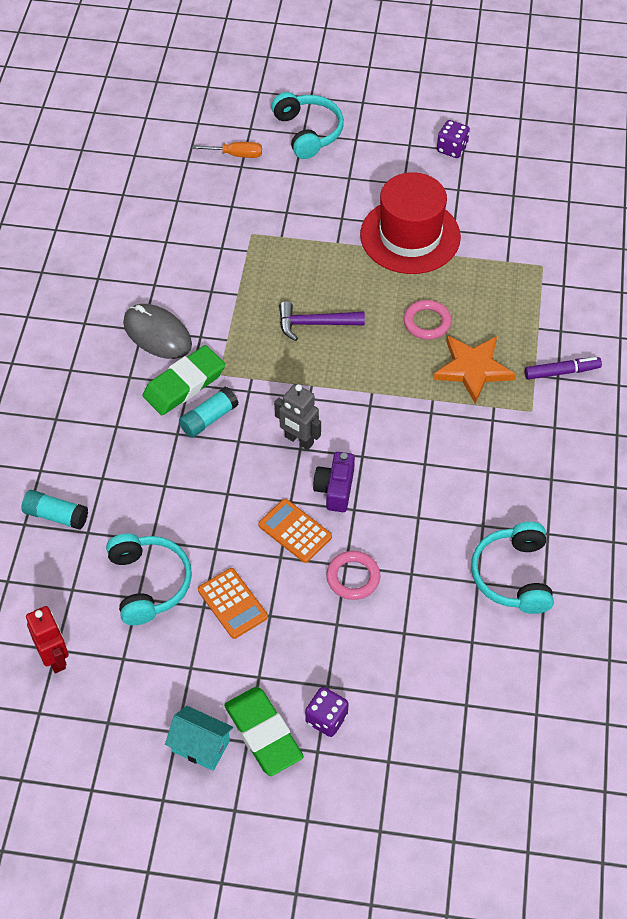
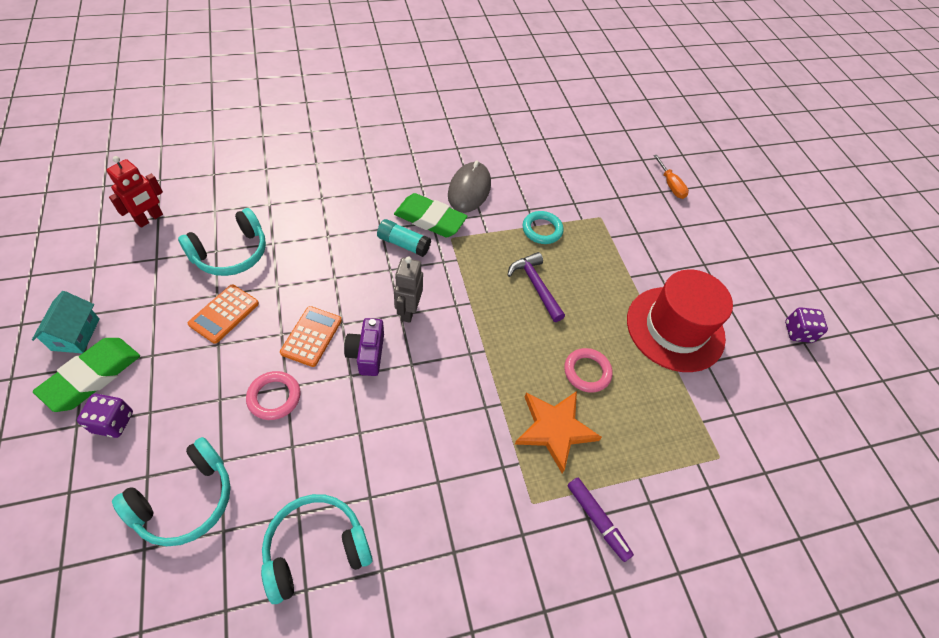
camera: 60 degrees right, 0 degrees up
turquoise glue stick [21,490,88,530] -> none
turquoise headphones [271,92,344,159] -> turquoise headphones moved to [112,437,231,546]
purple camera [313,452,355,512] -> purple camera turned 75 degrees counterclockwise [344,318,384,376]
none -> turquoise ring [523,211,564,244]

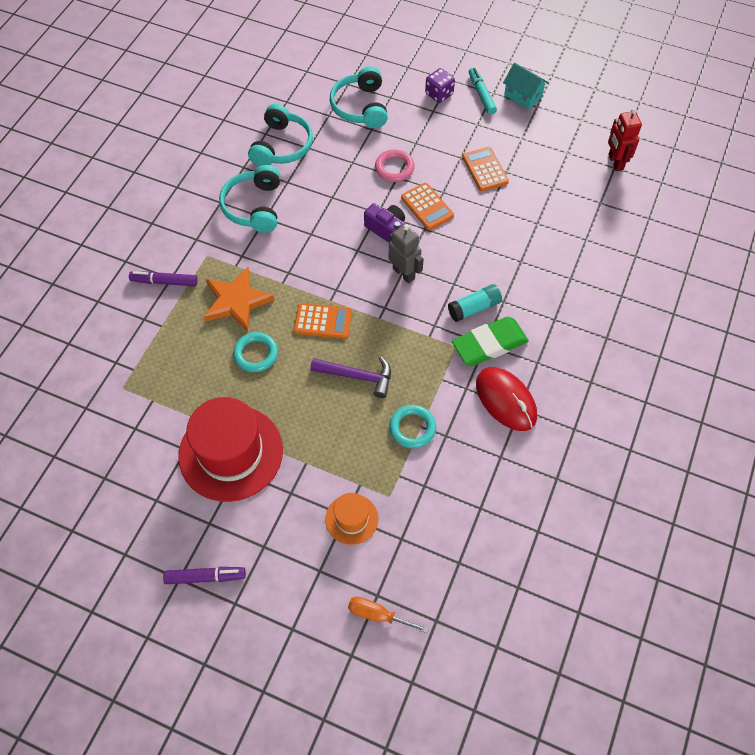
camera: 135 degrees right, 5 degrees up
green eraser [33,338,140,412] -> turquoise marker [469,67,497,115]
turquoise headphones [178,208,266,276] -> turquoise headphones moved to [219,165,280,233]
grey mouse [448,161,491,213] -> red mouse [476,367,537,431]
pink ring [564,348,613,393] -> turquoise ring [233,332,278,372]
purple dice [785,307,828,343] -> none
none -> purple marker [163,567,246,584]
none -> orange calculator [294,303,352,339]
none -> orange hat [325,493,378,545]

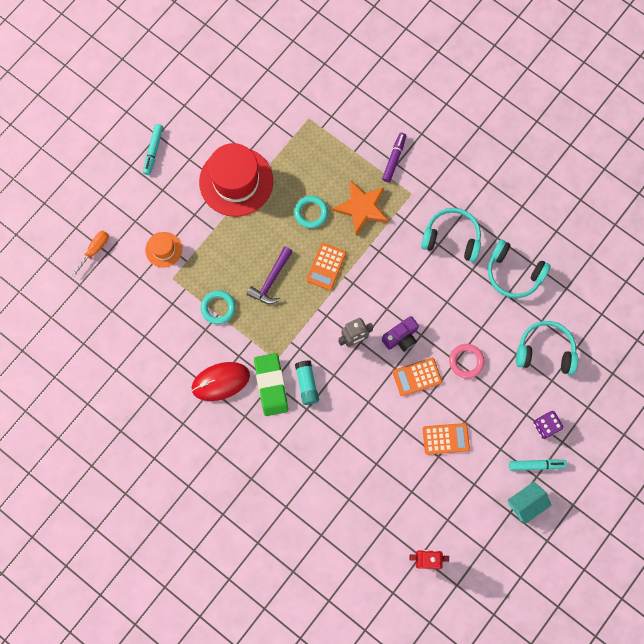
camera: 105 degrees right, 15 degrees up
purple marker [163,567,246,584] -> turquoise marker [143,124,163,175]

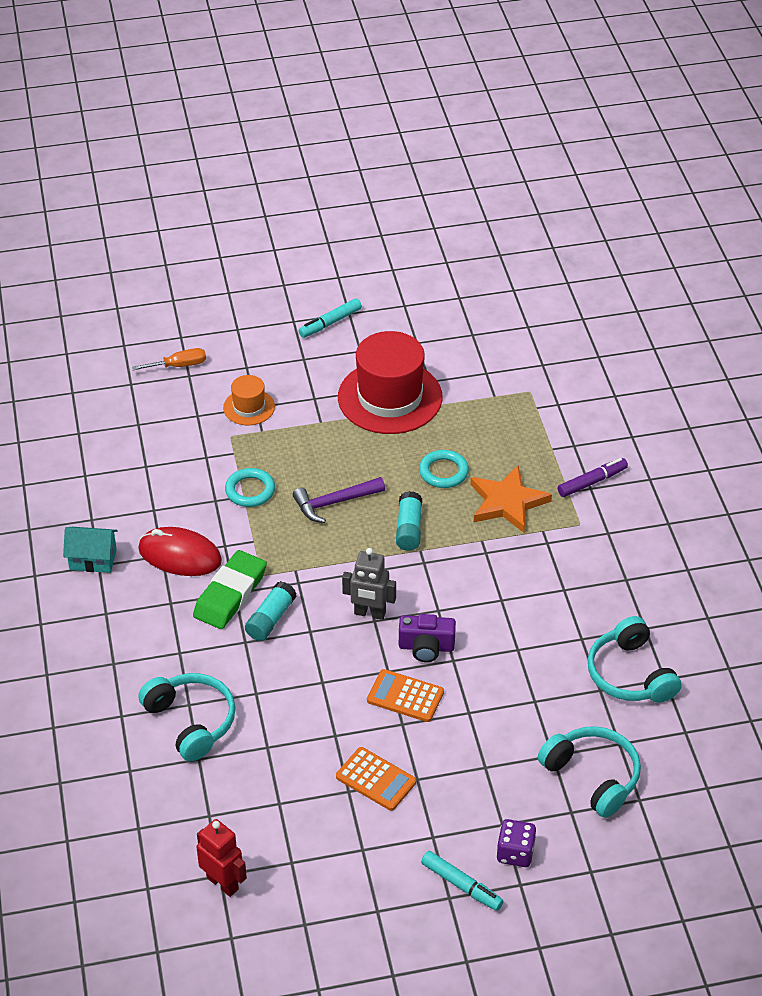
camera: 40 degrees right, 30 degrees down
orange calculator [306,243,346,290] -> turquoise glue stick [396,491,422,551]
turquoise headphones [421,208,481,262] -> turquoise headphones moved to [138,673,236,761]
pink ring [449,344,485,379] -> none
turquoise house [508,481,551,524] -> turquoise house moved to [63,527,118,573]

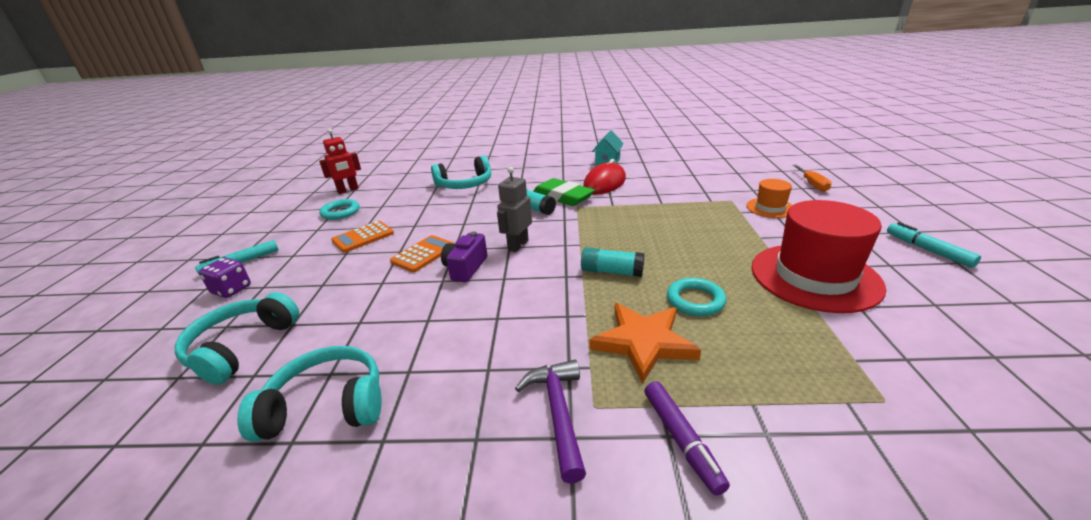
camera: 105 degrees right, 15 degrees down
turquoise ring [225,468,275,507] -> turquoise ring moved to [319,199,359,220]
purple hammer [293,477,385,523] -> purple hammer moved to [515,360,586,484]
turquoise headphones [538,726,641,818] -> turquoise headphones turned 135 degrees clockwise [175,292,299,385]

